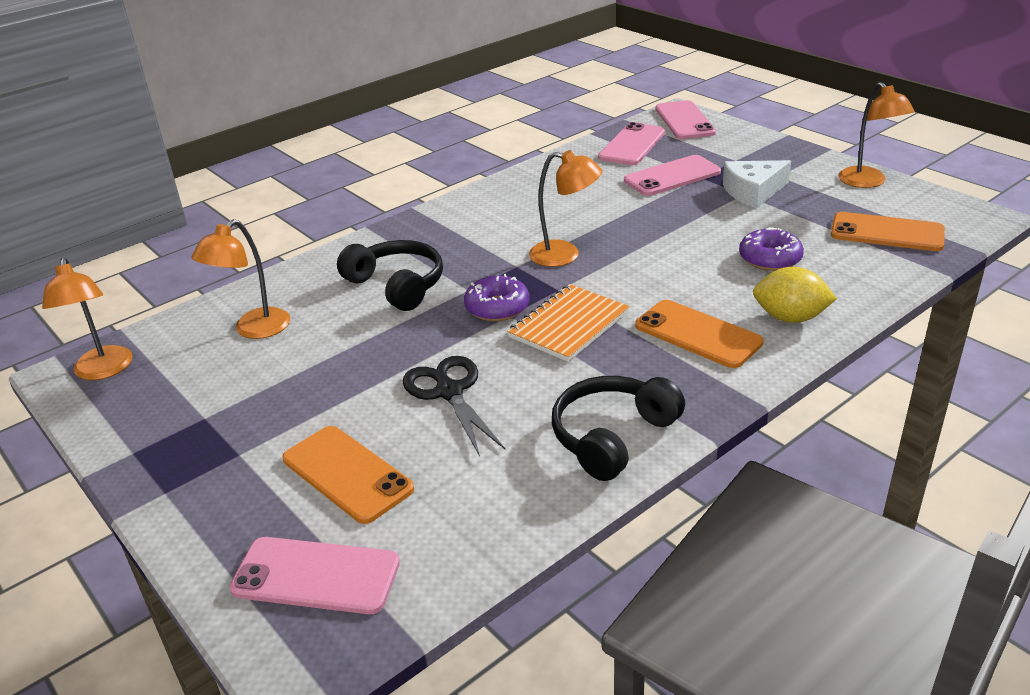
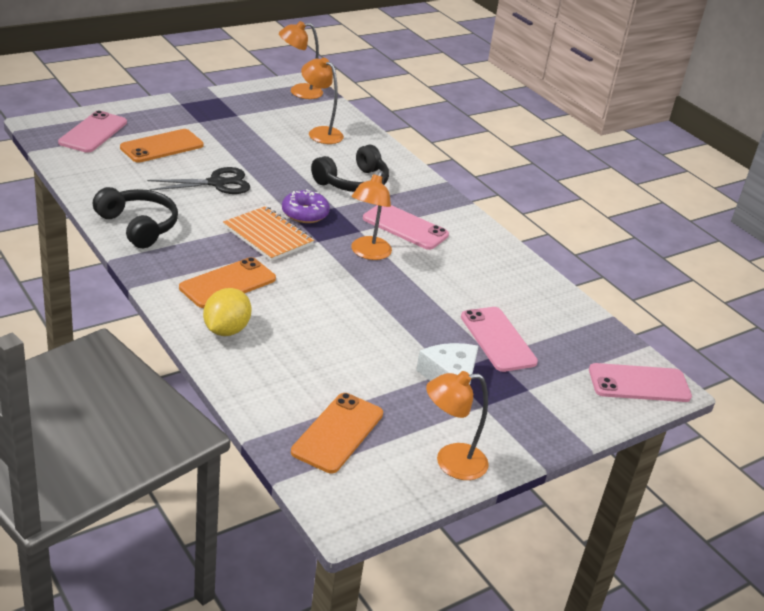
camera: 90 degrees right, 0 degrees up
pink phone [598,122,665,165] -> pink phone moved to [363,205,449,250]
purple donut [739,227,804,271] -> none

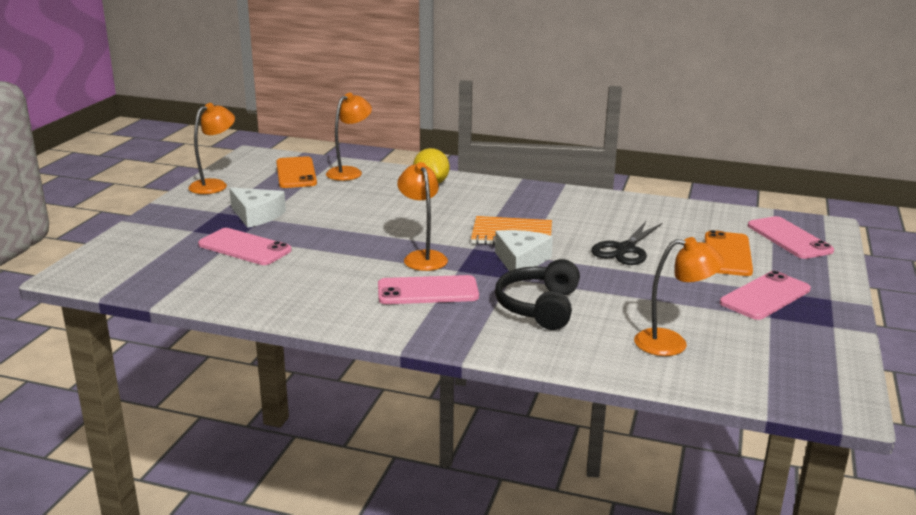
camera: 145 degrees right, 10 degrees down
black headphones [93,187,178,248] -> none
orange phone [179,257,276,308] -> none
orange lamp [279,21,323,99] -> orange lamp moved to [326,93,372,181]
purple donut [282,189,330,223] -> white cheese [495,230,553,271]
pink phone [589,363,692,402] -> pink phone moved to [720,271,811,320]

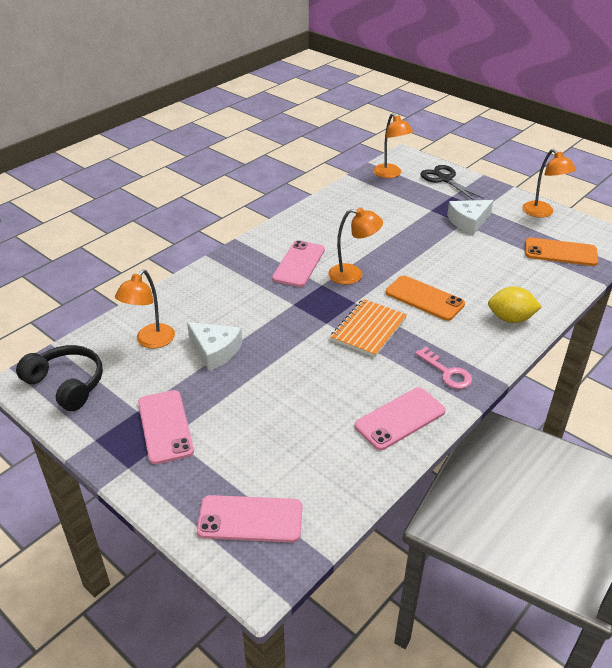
camera: 115 degrees right, 15 degrees up
pink phone [198,228,292,265] -> pink phone moved to [355,387,446,450]
orange lamp [326,93,372,181] -> orange lamp moved to [373,113,413,178]
white cheese [495,230,553,271] -> white cheese moved to [187,322,242,371]
black headphones [495,259,580,330] -> black headphones moved to [16,345,103,411]
black scissors [591,221,662,265] -> black scissors moved to [421,165,485,200]
orange phone [705,230,753,276] -> orange phone moved to [386,275,465,321]
none -> pink key [415,347,472,389]

